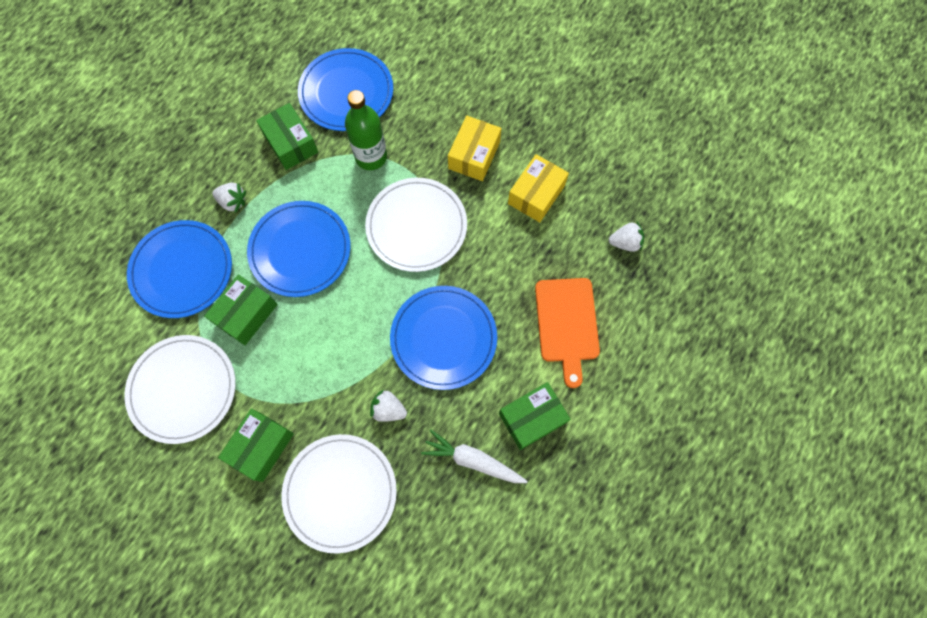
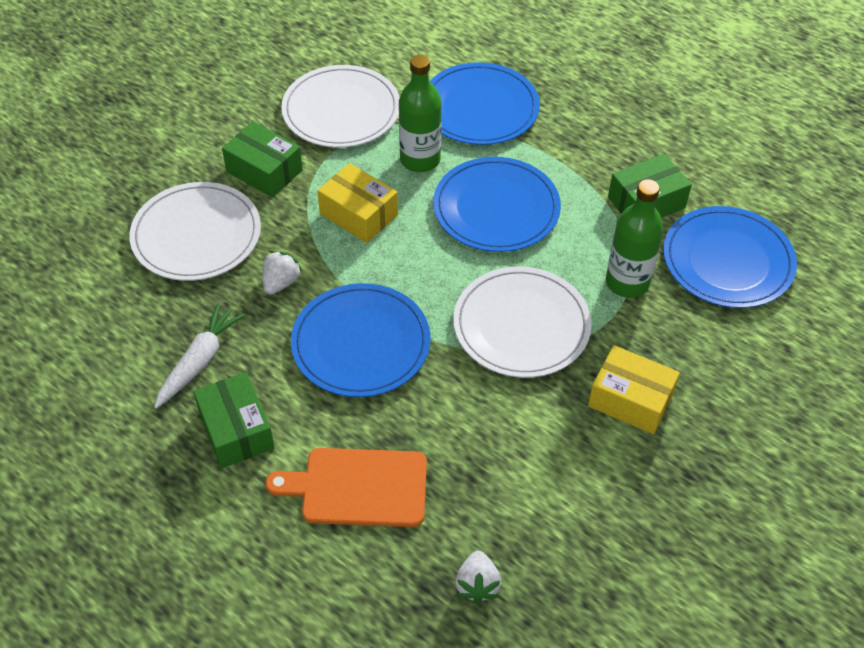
camera: 95 degrees right, 20 degrees down
green box [204,274,278,345] -> green bottle [399,55,442,172]
white strawberry [212,182,246,213] -> none
yellow box [508,154,569,222] -> yellow box moved to [317,163,398,243]

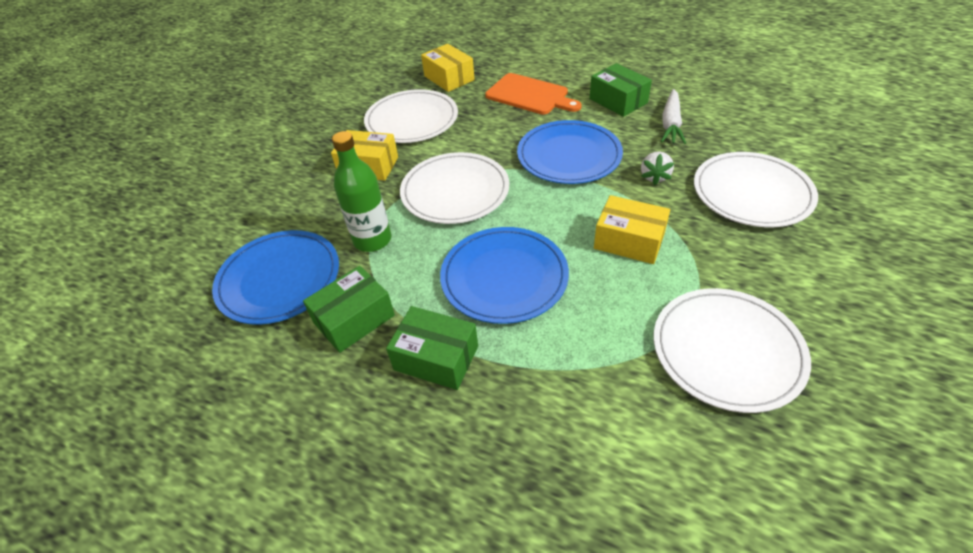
camera: 170 degrees right, 5 degrees down
green box [222,122,303,198] -> green box moved to [386,306,478,390]
orange cutting board [265,448,427,527] -> orange cutting board turned 45 degrees clockwise [485,73,582,114]
green bottle [399,55,442,172] -> none
blue plate [430,62,540,145] -> none
white strawberry [455,551,501,604] -> yellow box [421,44,475,92]
none -> white plate [364,89,458,143]

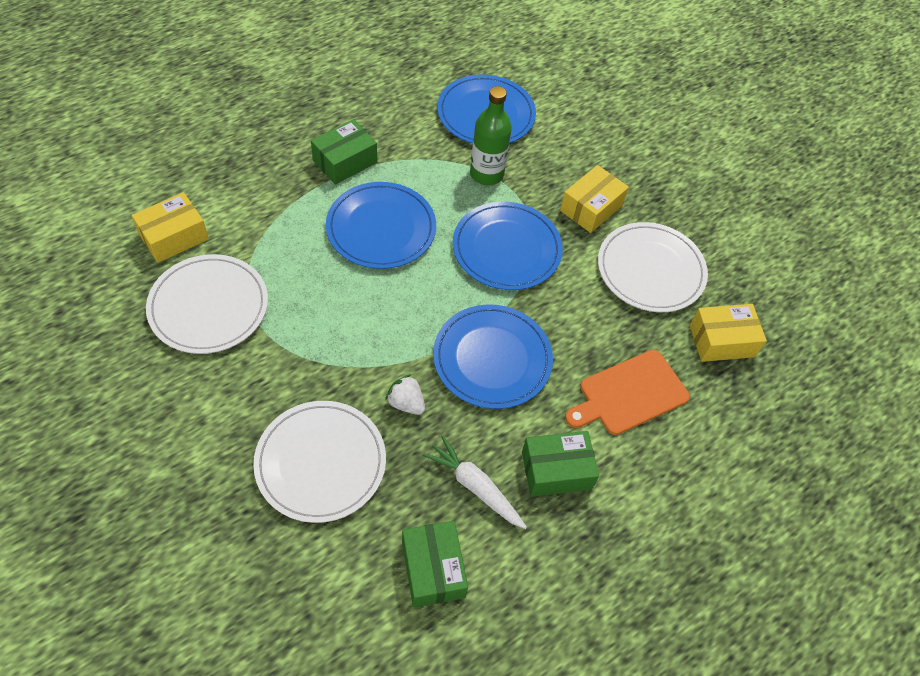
camera: 110 degrees right, 10 degrees up
green box [303,266,395,353] -> green box moved to [402,521,468,608]
white plate [400,152,509,224] -> blue plate [453,202,563,290]
yellow box [594,195,670,264] -> yellow box moved to [131,192,209,263]

